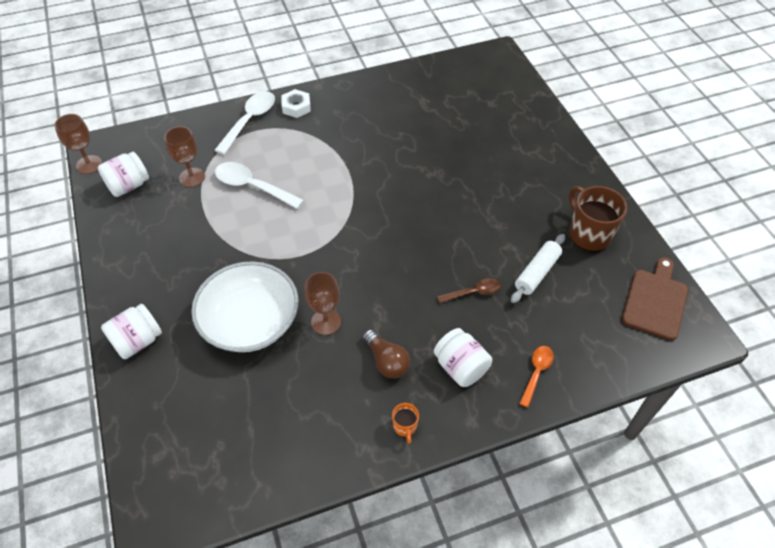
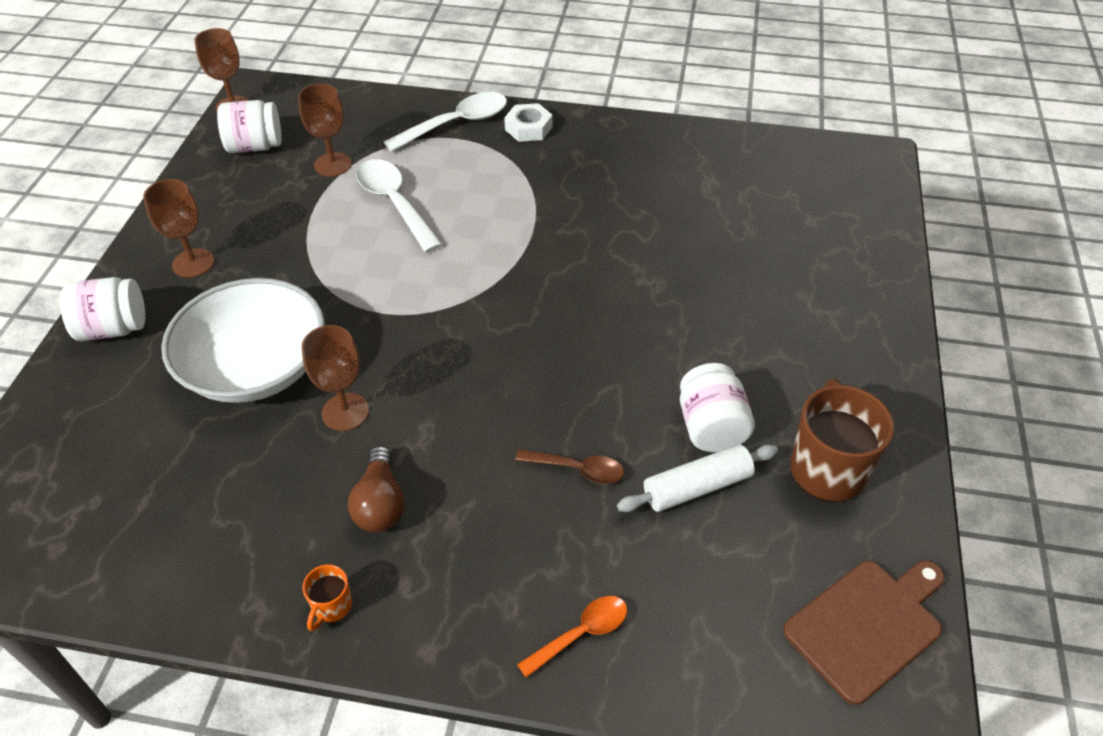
camera: 30 degrees right, 5 degrees down
white jar [434,328,492,387] -> white jar moved to [680,363,755,452]
none -> brown goblet [143,179,214,278]

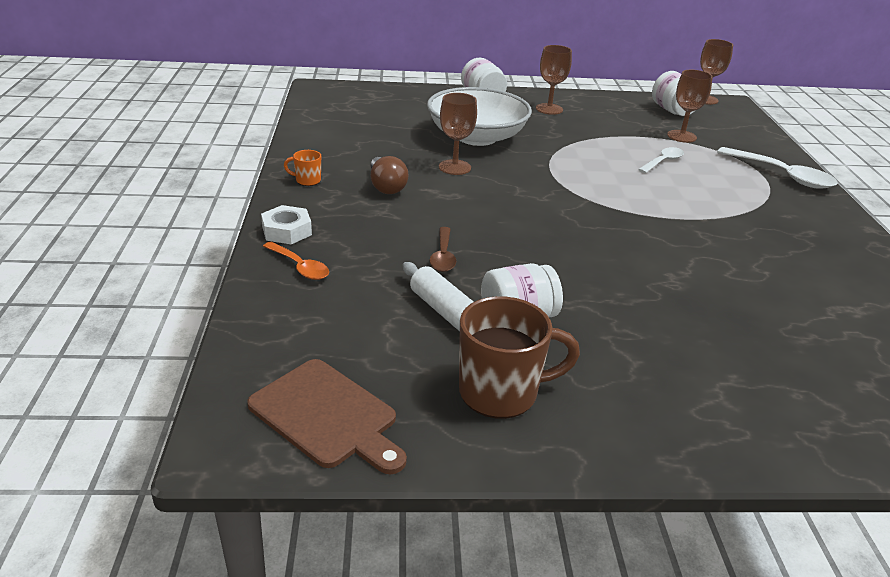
camera: 75 degrees right, 15 degrees down
brown light bulb [348,446,405,532] -> brown light bulb turned 90 degrees counterclockwise [371,156,409,194]
white spoon [356,159,443,253] -> white spoon [638,147,684,173], size x0.59
white nut [504,103,553,142] -> white nut moved to [261,205,312,244]

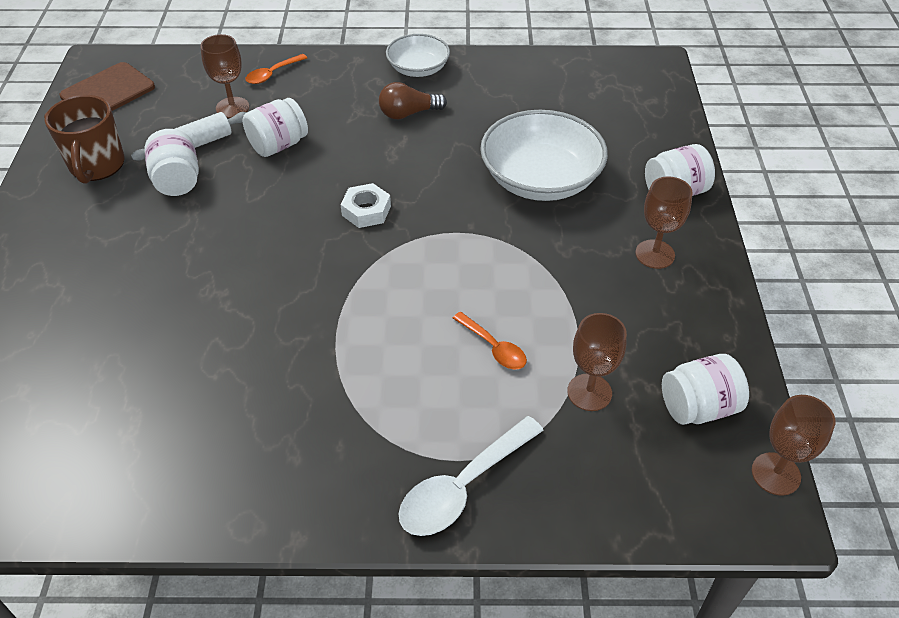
camera: 95 degrees right, 15 degrees up
white nut [261,205,312,244] -> white nut moved to [340,183,391,228]
orange mug [284,150,321,186] -> white bowl [386,34,450,77]
brown spoon [430,227,456,272] -> white jar [243,98,308,157]
brown goblet [439,93,477,175] -> brown goblet moved to [200,34,249,118]
white spoon [638,147,684,173] -> orange spoon [453,312,527,369]

